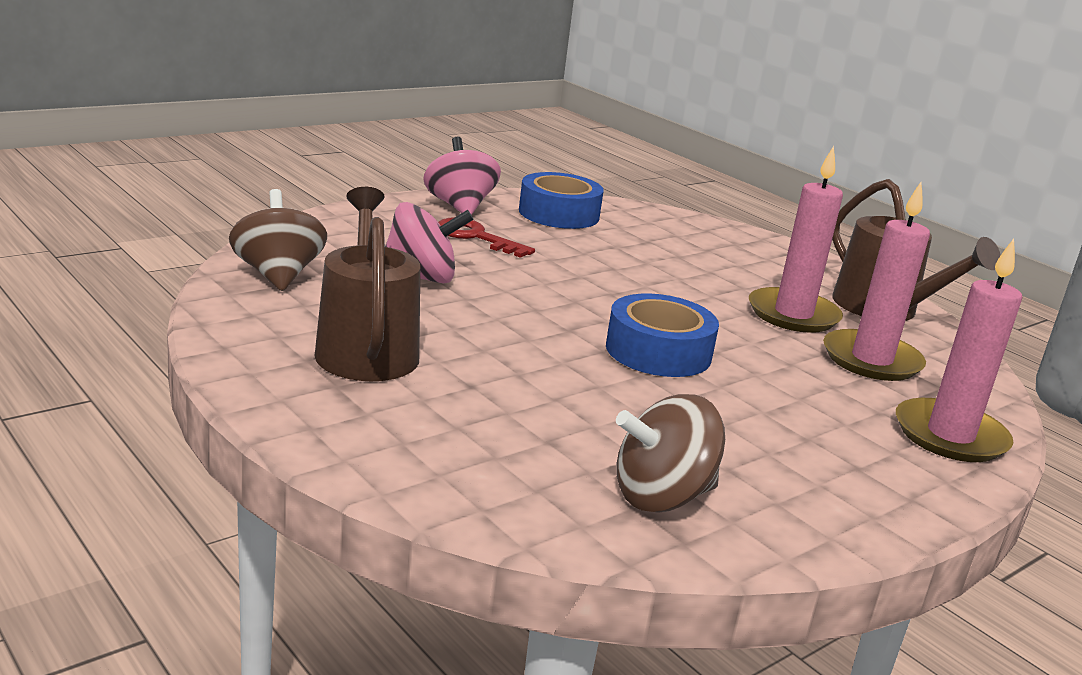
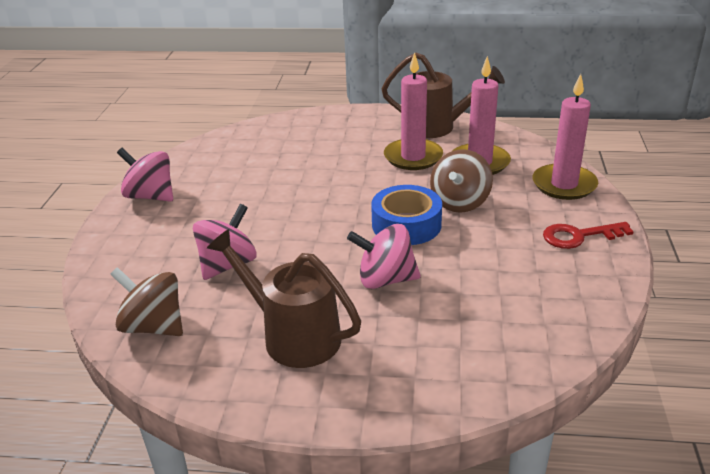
camera: 40 degrees left, 10 degrees up
red key [438,217,535,258] -> red key moved to [543,222,634,249]
blue tape [519,172,604,229] -> none
brown spinning top [616,394,725,513] -> brown spinning top moved to [430,149,493,213]
none -> pink spinning top [347,224,421,289]

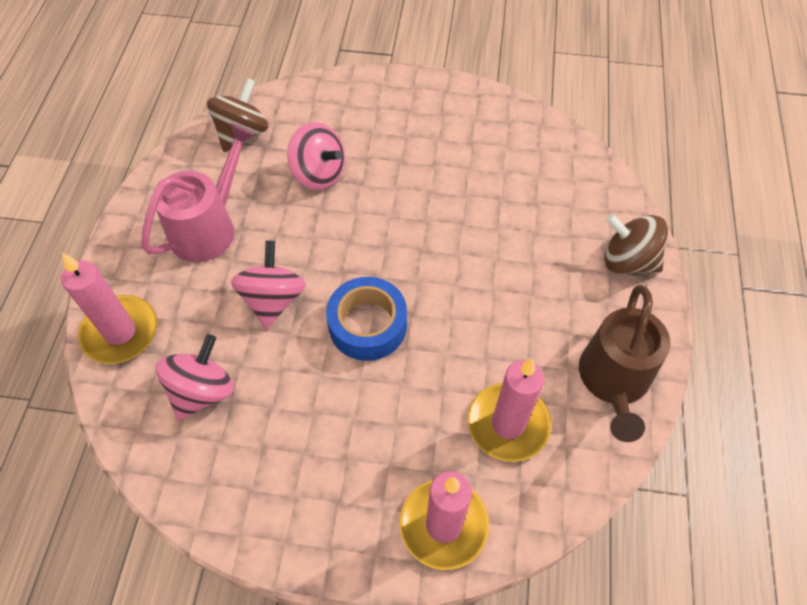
camera: 90 degrees right, 25 degrees up
pink spinning top [117,148,173,202] -> pink spinning top moved to [156,334,234,421]
brown watering can [207,229,361,368] -> pink watering can [142,123,255,262]
pink candle [384,52,443,170] -> pink candle moved to [61,253,157,364]
brown spinning top [430,149,493,213] -> brown spinning top moved to [604,214,668,274]
red key [543,222,634,249] -> none

